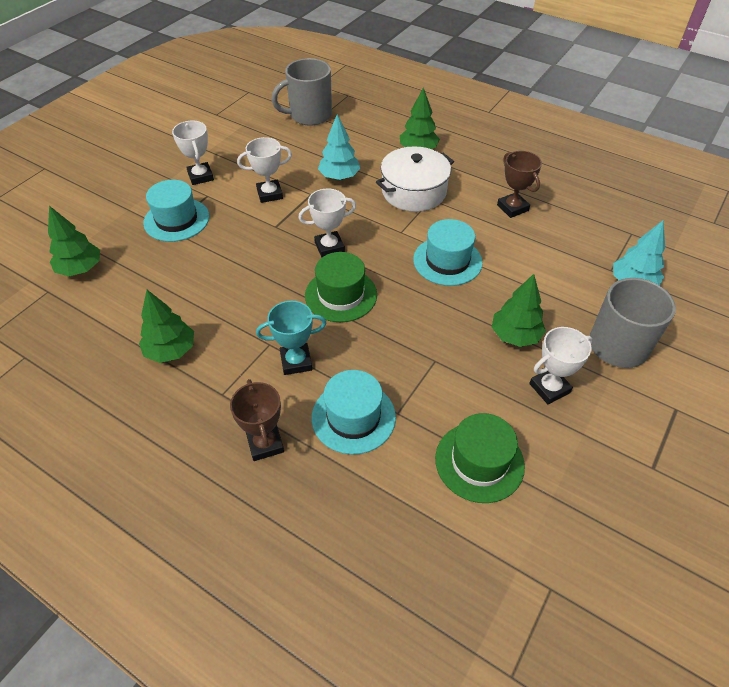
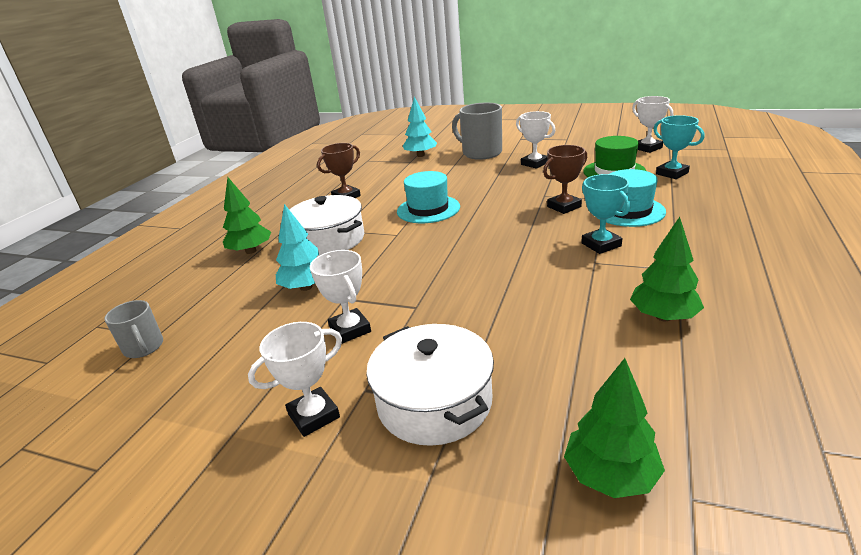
camera: 100 degrees left, 20 degrees down
turquoise hat [143,180,209,242] -> white pot [366,324,494,446]
brown trophy [230,379,284,461] -> brown trophy moved to [543,145,587,214]
grey mug [272,58,332,126] -> grey mug [104,300,163,358], size x0.57
white trophy [298,189,356,257] -> white trophy moved to [632,96,673,153]
green hat [305,252,377,322] -> none
green tree [492,274,546,347] -> none
none -> turquoise trophy [654,115,704,179]

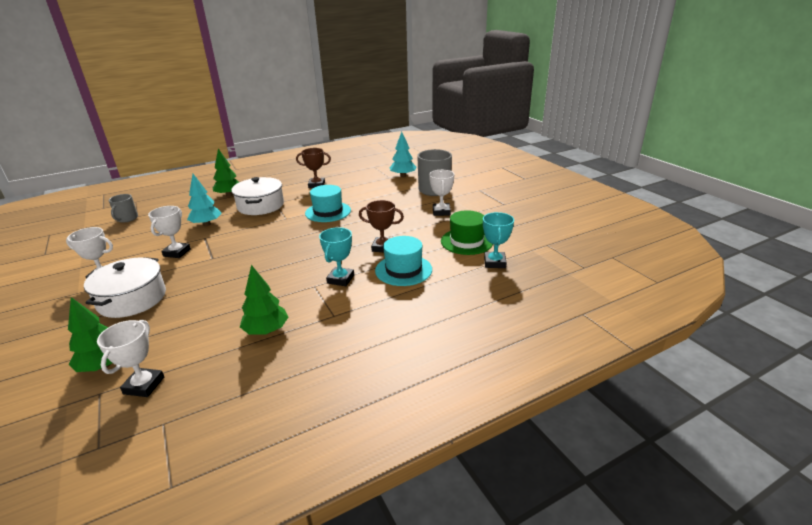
camera: 40 degrees right, 0 degrees up
white trophy [632,96,673,153] -> white trophy moved to [97,320,164,397]

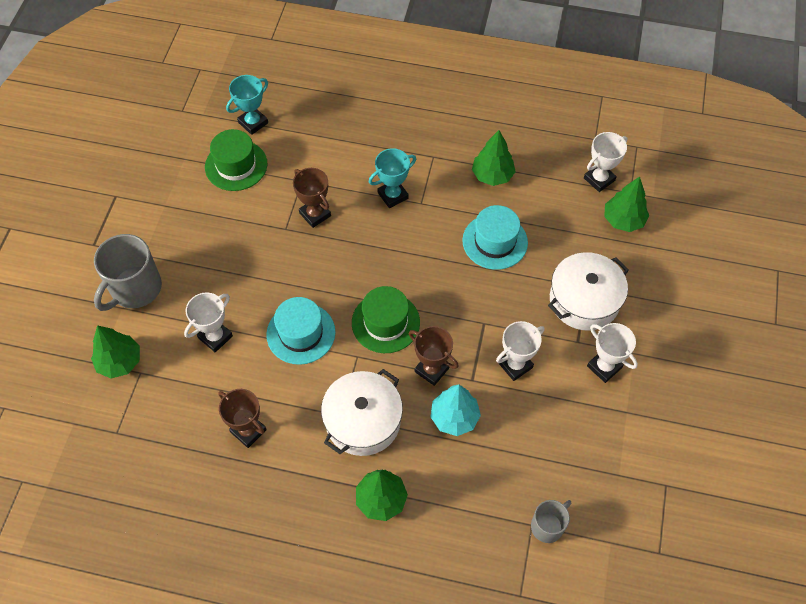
camera: 140 degrees left, 30 degrees up
turquoise hat [375,236,432,286] -> turquoise hat moved to [463,205,528,270]
turquoise tree [390,132,417,177] -> green tree [91,325,140,379]
white trophy [429,170,454,216] -> white trophy moved to [184,292,233,352]
none -> green hat [352,286,420,353]
none -> brown trophy [409,326,458,386]

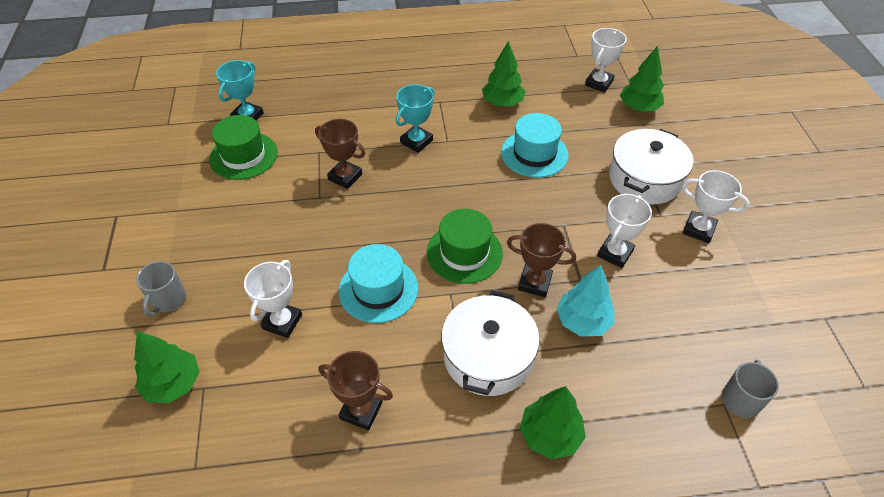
camera: 20 degrees left, 10 degrees down
grey mug [94,234,162,311] -> grey mug [136,261,186,316], size x0.57

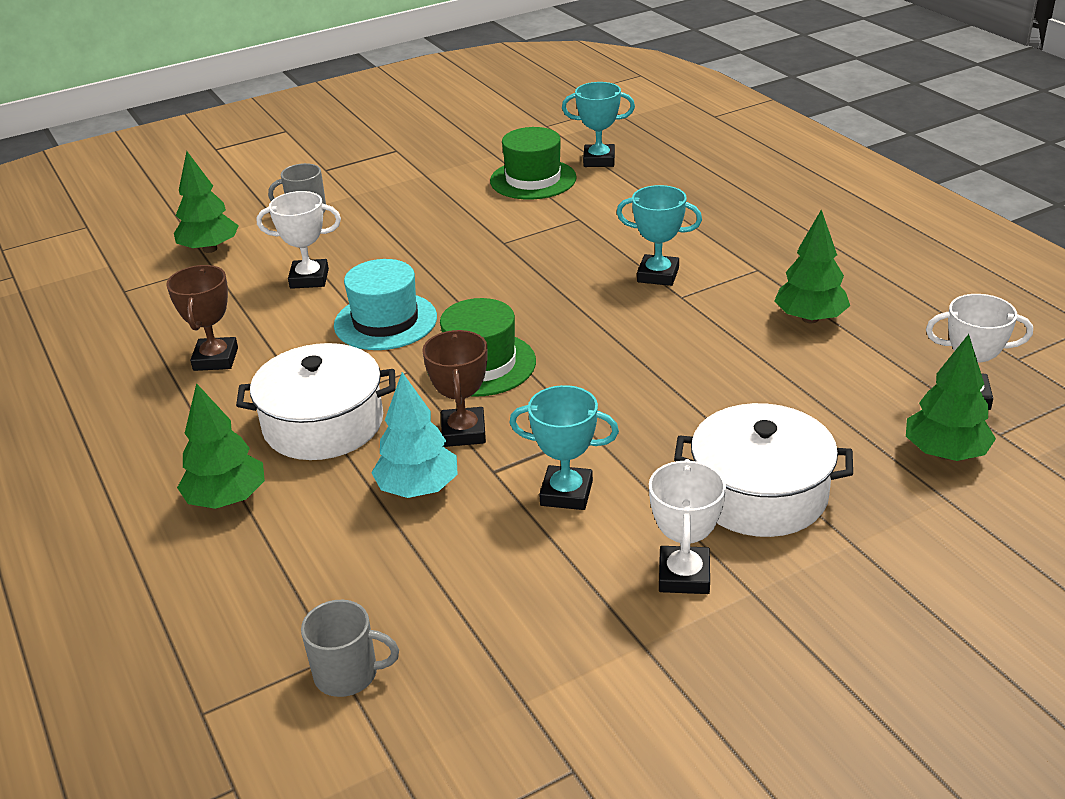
camera: 70 degrees right, 15 degrees down
brown trophy [315,119,365,189] -> none
turquoise hat [501,113,569,178] -> none
white trophy [597,194,652,268] -> turquoise trophy [510,385,619,510]

